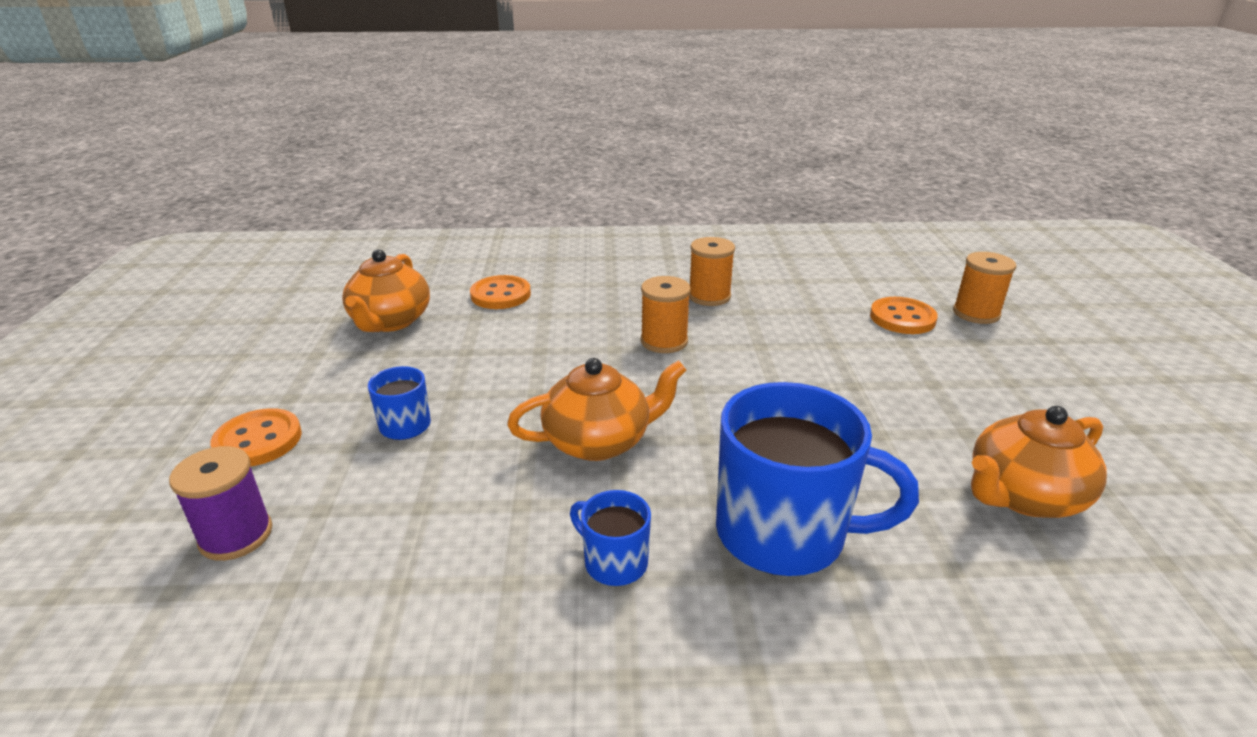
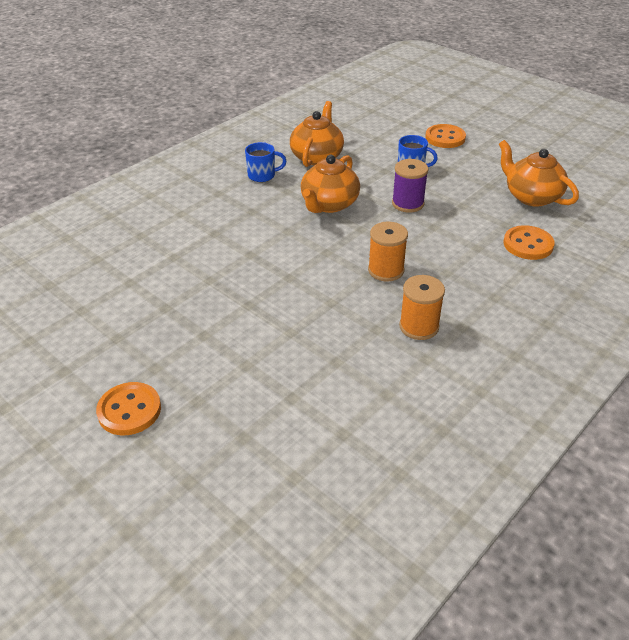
camera: 135 degrees right, 10 degrees up
purple spool [169,446,272,561] -> purple spool moved to [392,159,428,212]
blue mug [716,382,919,576] -> none
orange button [870,297,938,334] -> orange button moved to [96,382,161,435]
orange spool [953,252,1016,324] -> none
orange teapot [971,406,1107,518] -> orange teapot moved to [290,101,344,167]

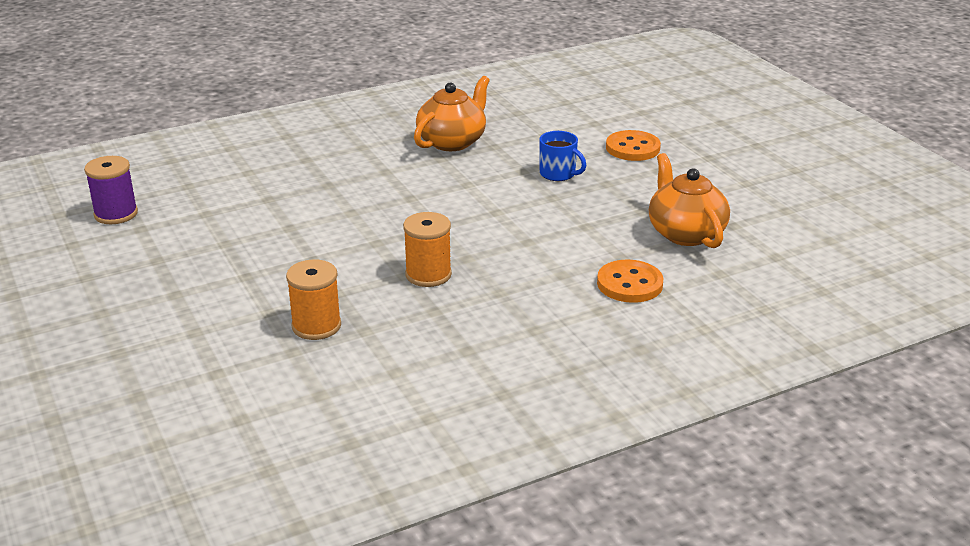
camera: 20 degrees right, 10 degrees down
orange button [96,382,161,435] -> none
blue mug [245,142,286,182] -> none
orange teapot [301,155,360,213] -> none
purple spool [392,159,428,212] -> purple spool moved to [84,156,138,224]
orange spool [399,275,445,340] -> orange spool moved to [286,259,341,340]

